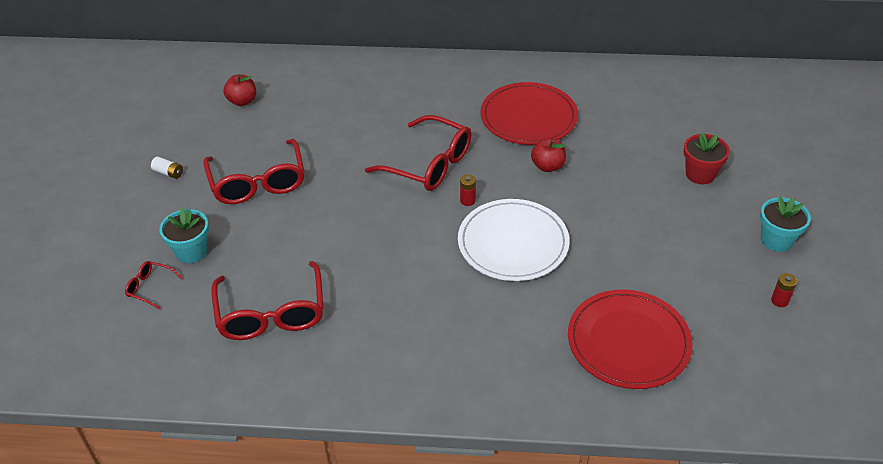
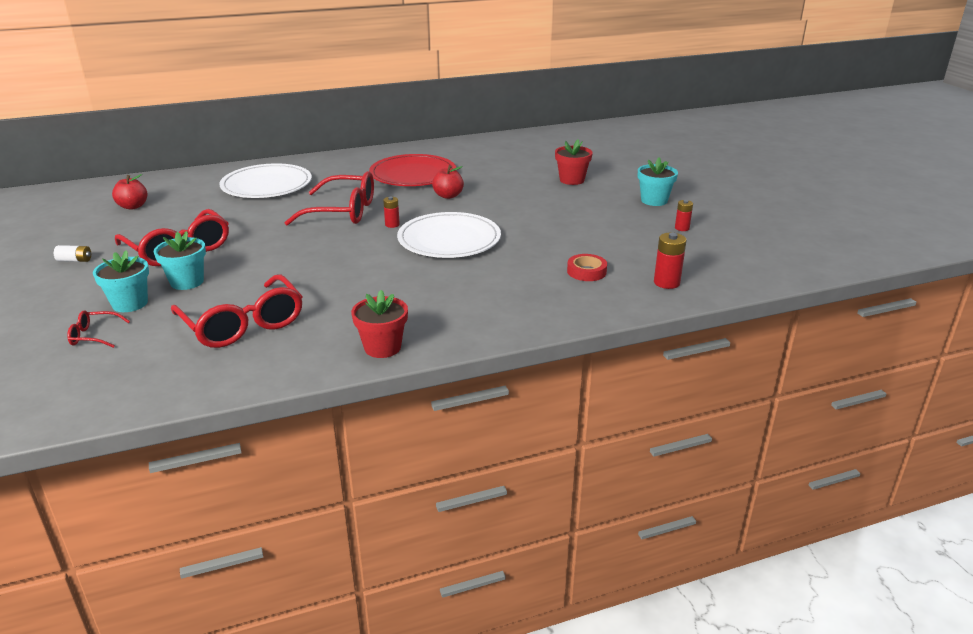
camera: 25 degrees left, 15 degrees down
red plate [568,289,693,389] -> red tape [567,254,607,281]
none -> turquoise flower pot [154,231,206,290]
none -> white plate [219,164,312,198]
none -> red flower pot [351,290,408,358]
none -> red battery [654,233,686,289]

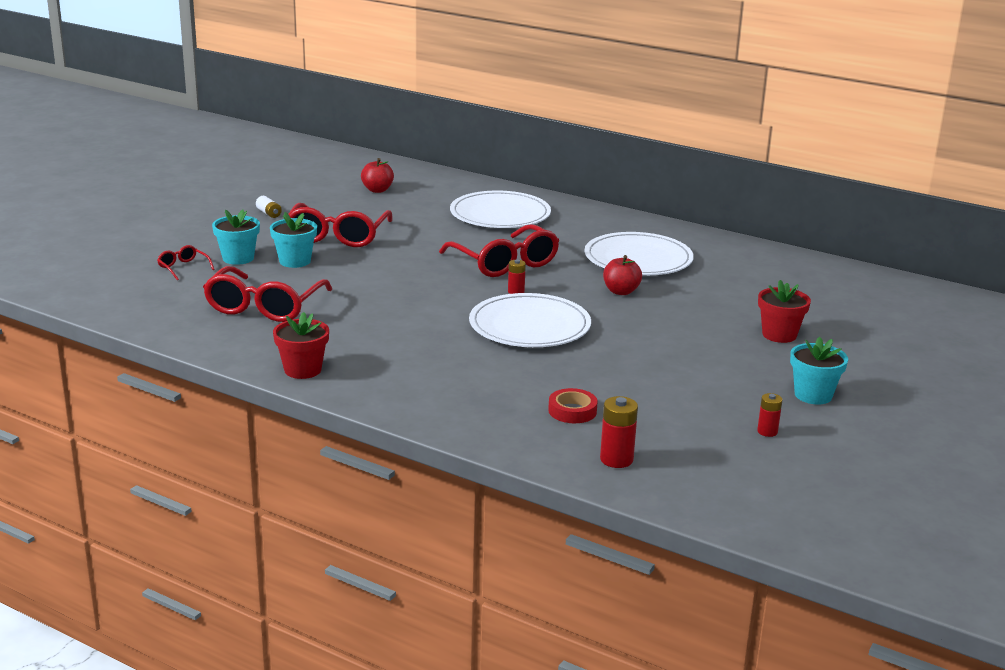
camera: 50 degrees right, 5 degrees down
red plate [369,154,456,186] -> white plate [584,232,694,275]

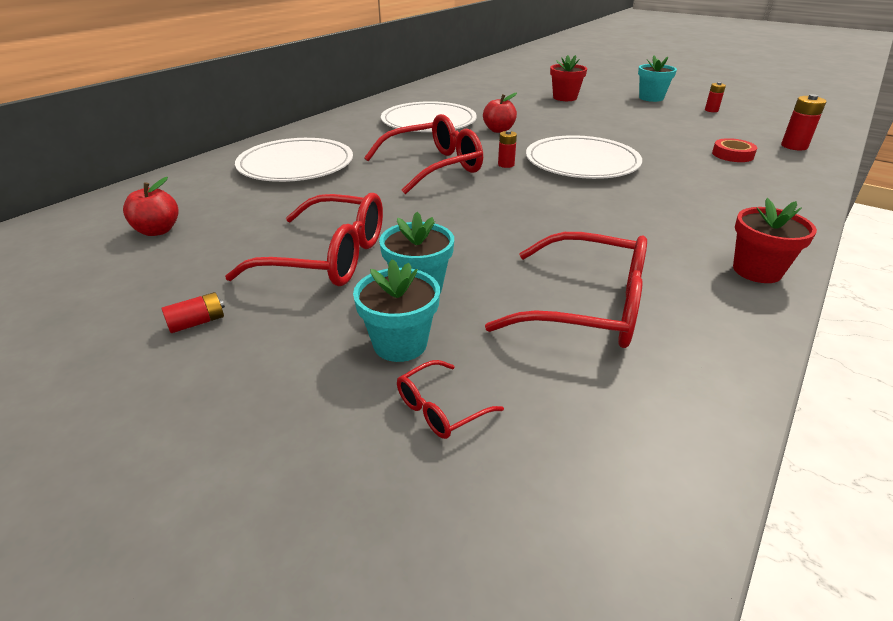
camera: 85 degrees left, 10 degrees up
white battery [256,196,282,218] -> red battery [161,292,225,333]

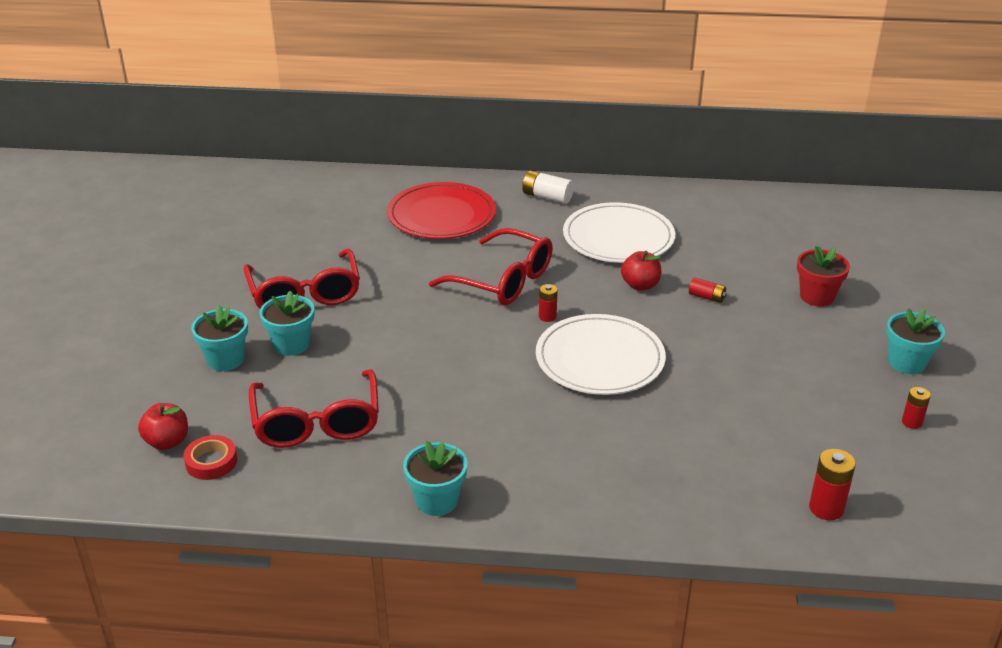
camera: 60 degrees right, 0 degrees up
red apple [123,177,179,236] -> red apple moved to [138,403,188,450]
red battery [161,292,225,333] -> red battery moved to [689,278,727,303]
white plate [235,138,353,182] -> red plate [387,182,496,239]
red glasses [397,360,504,439] -> none
red tape [712,138,757,162] -> red tape moved to [183,435,237,480]
red flower pot [733,198,817,283] -> turquoise flower pot [403,441,468,516]
none -> white battery [522,170,574,204]

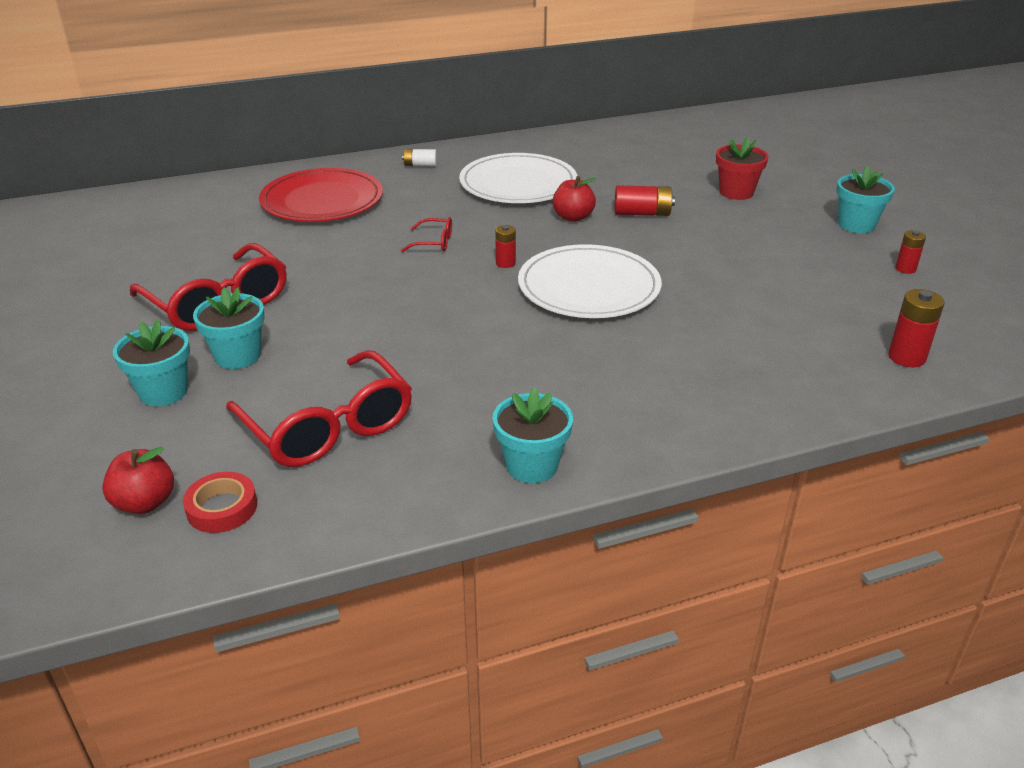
camera: 25 degrees left, 0 degrees up
red glasses [429,228,553,305] -> red glasses [401,217,452,252], size x0.45
white battery [522,170,574,204] -> white battery [402,149,437,166], size x0.64
red battery [689,278,727,303] -> red battery [614,185,675,216], size x1.57

